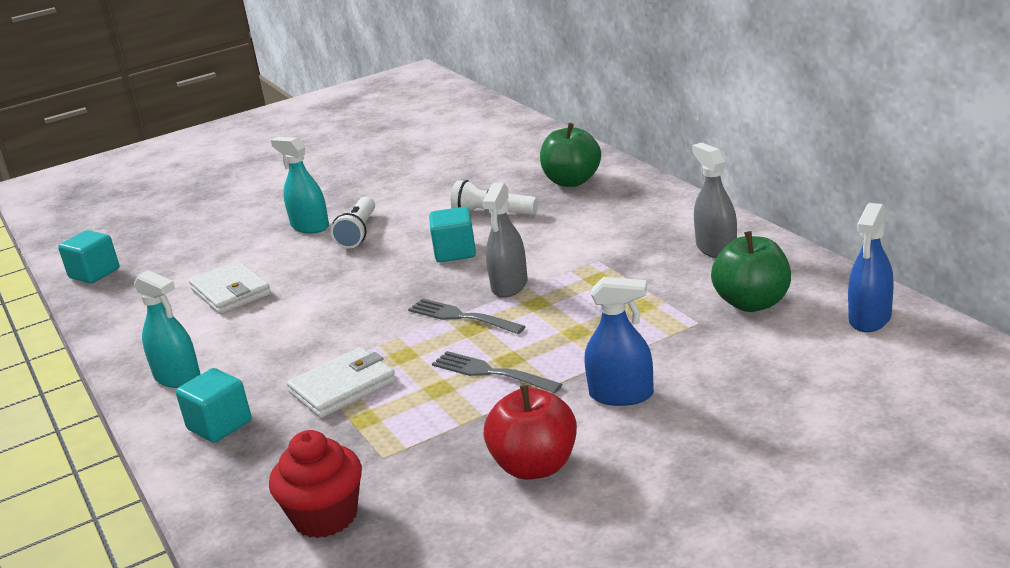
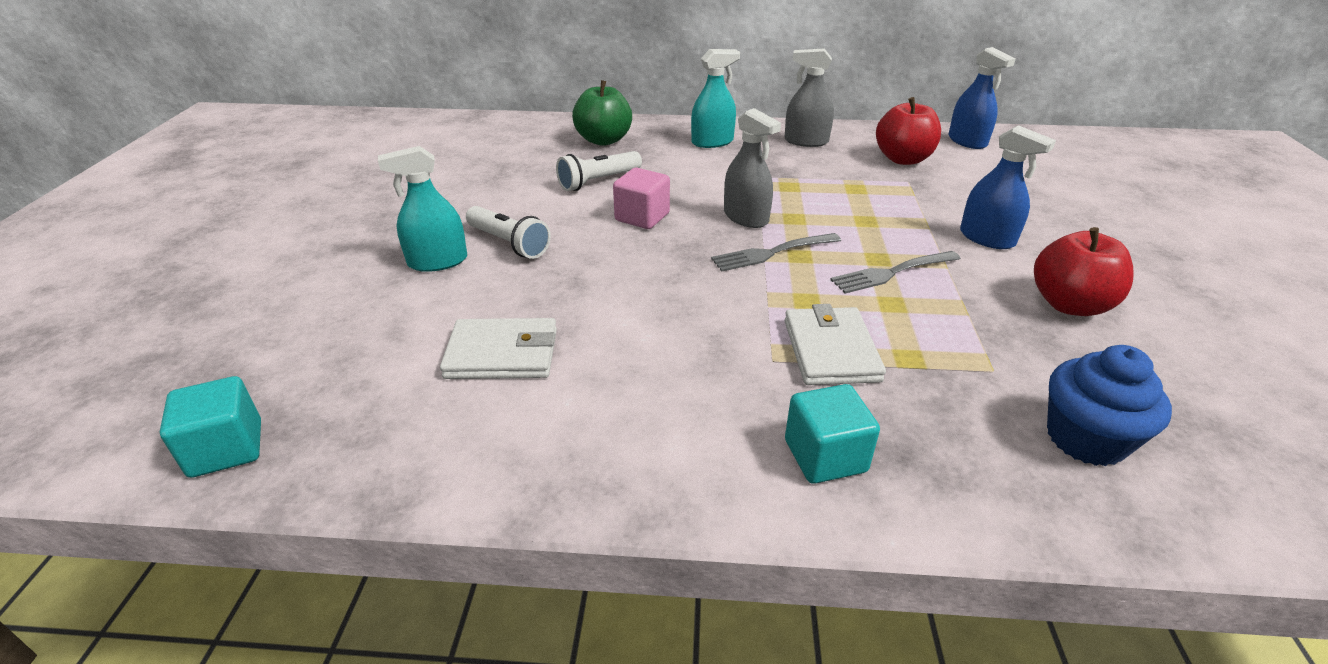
camera: 60 degrees left, 10 degrees up
turquoise spray bottle [134,270,201,388] -> turquoise spray bottle moved to [691,49,740,148]
red cupcake [269,430,362,538] -> blue cupcake [1047,345,1172,466]
turquoise cube [429,207,476,262] -> pink cube [613,168,670,229]
blue spray bottle [584,277,654,406] -> blue spray bottle turned 90 degrees clockwise [960,125,1056,249]
green apple [711,231,791,312] -> red apple [876,97,941,165]

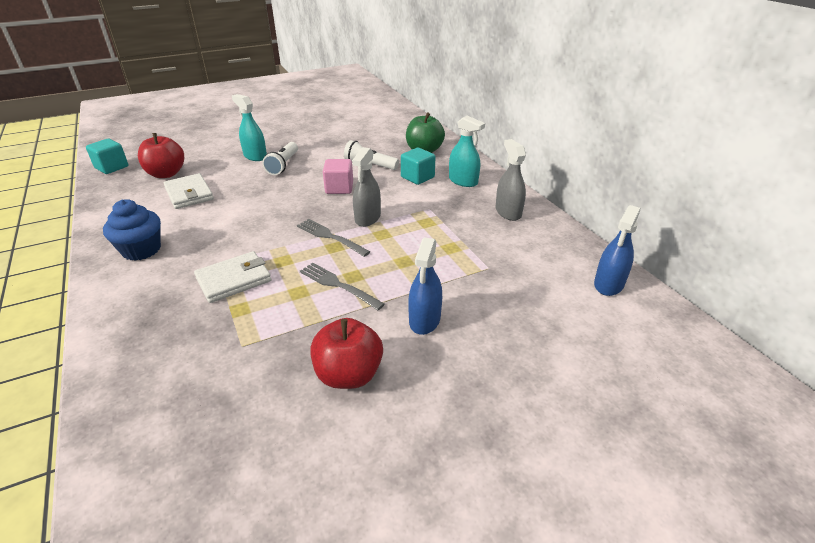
camera: 60 degrees right, 0 degrees up
turquoise cube [785,384,880,484] -> turquoise cube moved to [401,148,436,185]
red apple [876,97,941,165] -> red apple moved to [138,133,184,178]
blue cupcake [1047,345,1172,466] -> blue cupcake moved to [103,199,161,261]

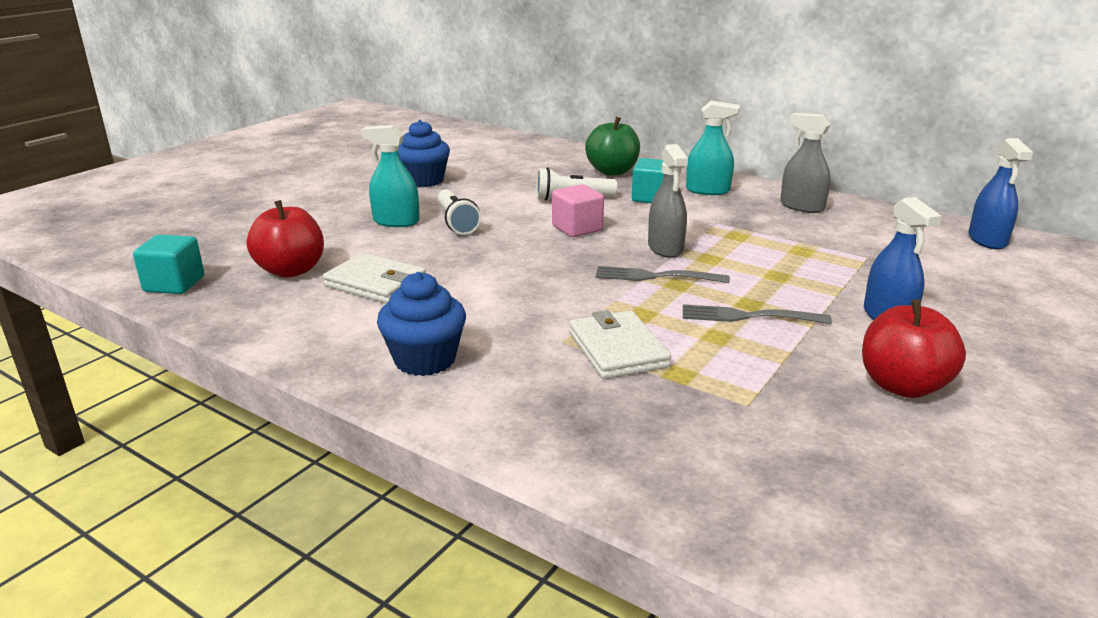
camera: 30 degrees left, 10 degrees down
white wallet [194,251,272,303] -> white wallet turned 45 degrees counterclockwise [569,310,671,379]
none -> blue cupcake [398,120,450,187]

